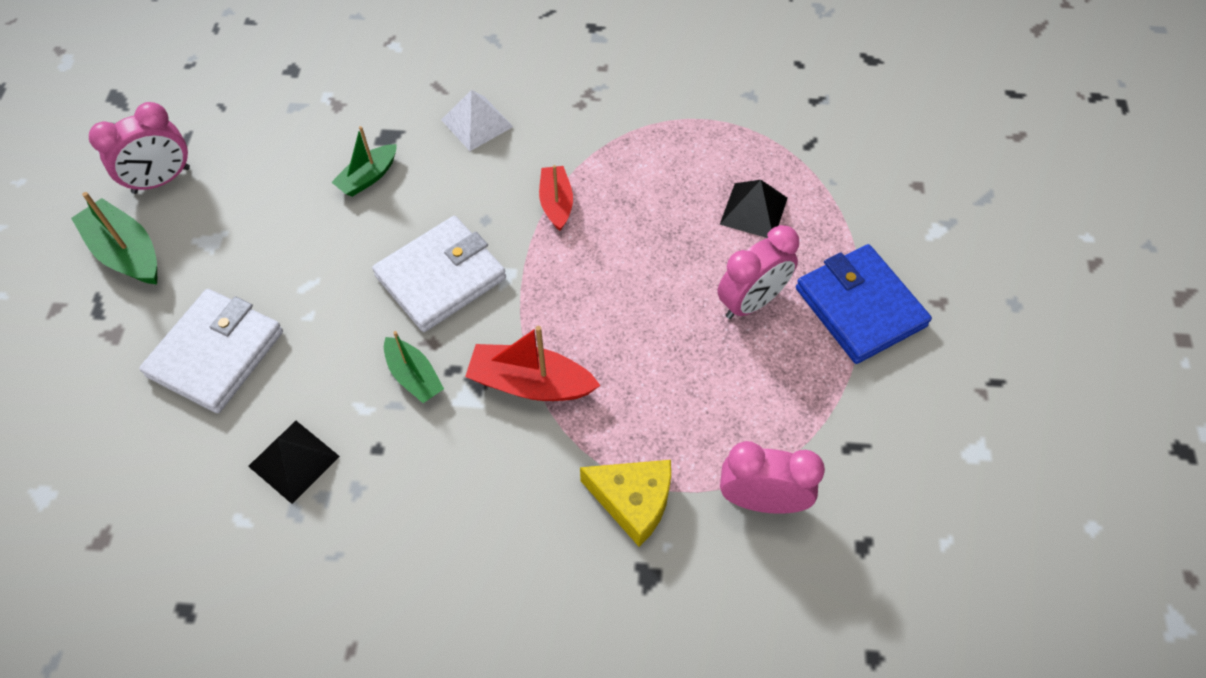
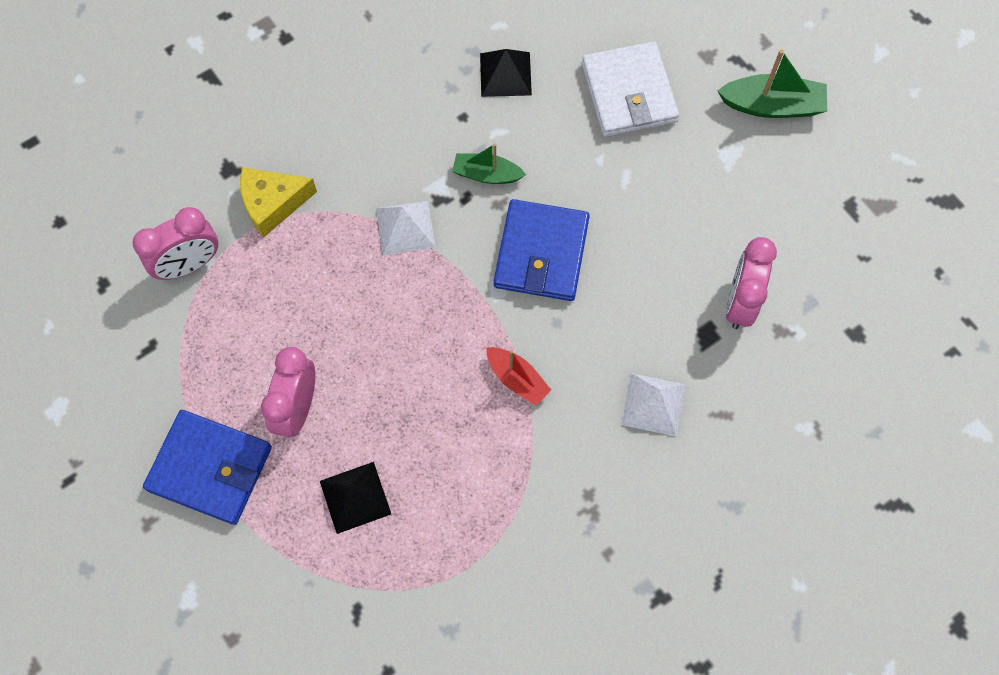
camera: 140 degrees right, 10 degrees up
pink clock [89,102,190,194] -> pink clock moved to [726,237,777,329]
green boat [331,126,397,197] -> none
white wallet [372,216,506,332] -> blue wallet [494,199,590,301]
red boat [465,326,601,401] -> white pyramid [376,201,436,255]

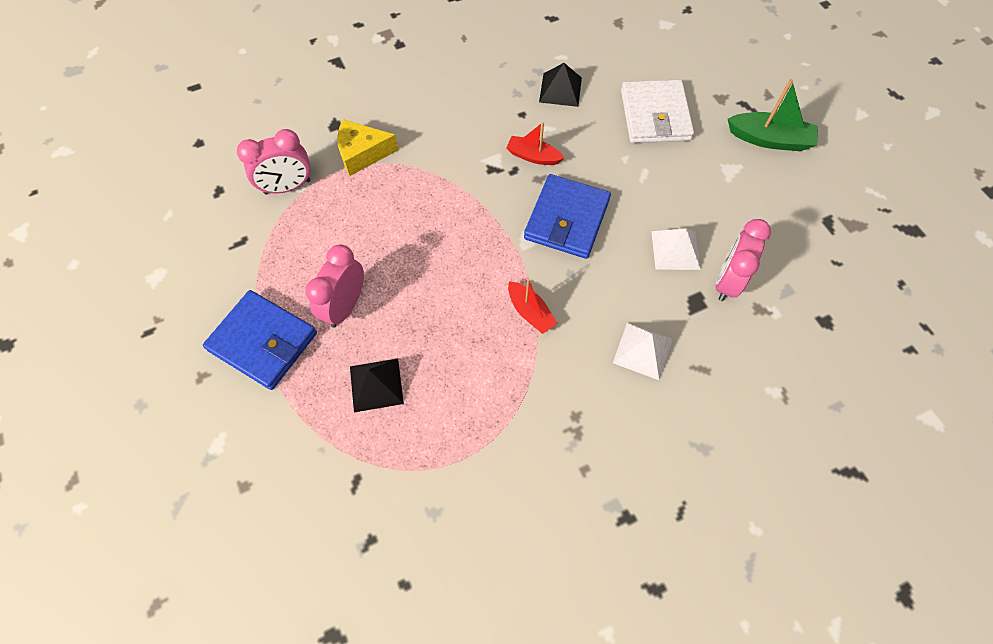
camera: 10 degrees right, 5 degrees down
white pyramid [376,201,436,255] -> white pyramid moved to [651,228,701,270]
green boat [452,143,526,184] -> red boat [506,122,564,165]

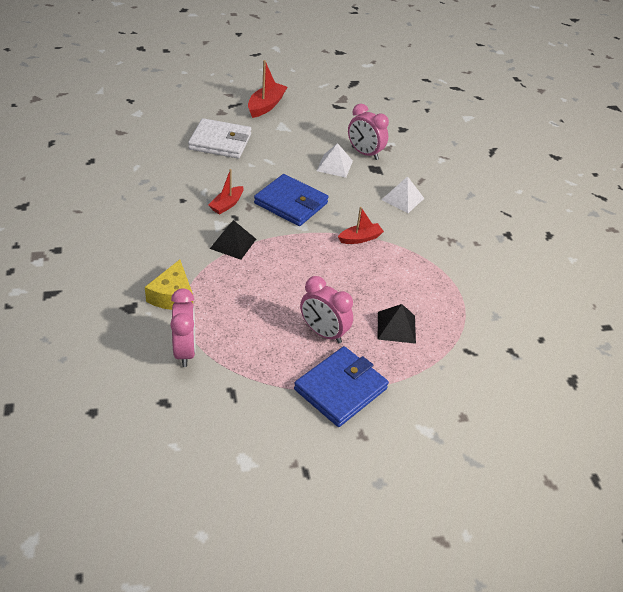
camera: 80 degrees left, 20 degrees down
black pyramid [539,63,582,107] -> black pyramid moved to [210,220,256,260]
green boat [728,79,818,151] -> red boat [248,60,287,118]

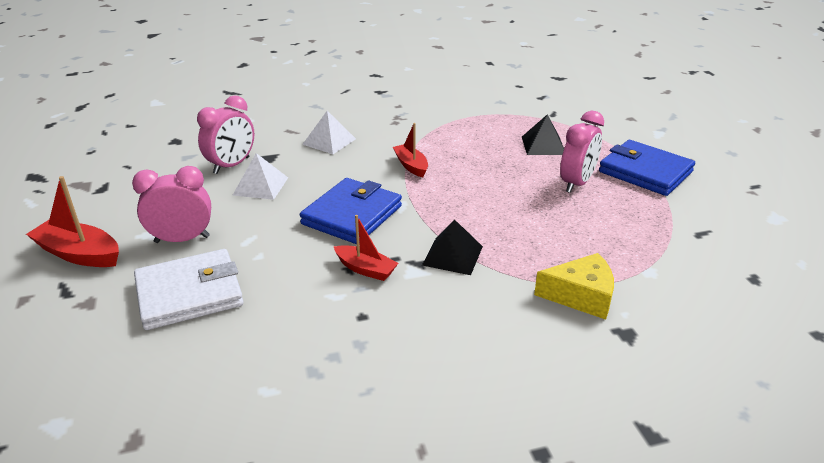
camera: 90 degrees left, 10 degrees down
pink clock [170,289,195,367] -> pink clock moved to [132,166,211,243]
white wallet [188,118,251,158] -> white wallet turned 60 degrees clockwise [134,249,244,330]

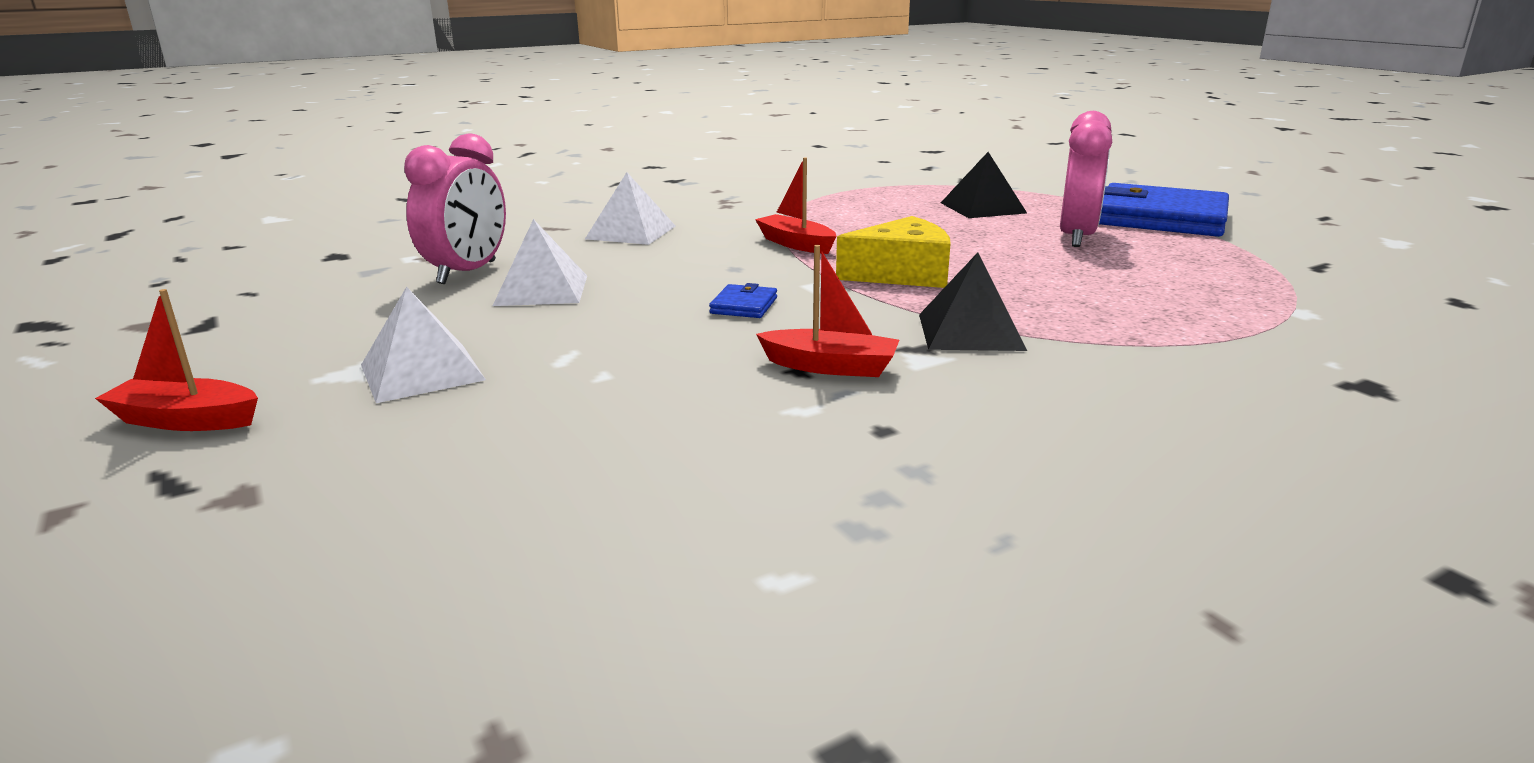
camera: 15 degrees left, 10 degrees down
red boat [26,176,119,267] -> red boat [95,289,258,431], size x0.66
pink clock [132,166,211,243] -> white pyramid [361,287,486,403]
white wallet [134,249,244,330] -> none
blue wallet [300,178,402,244] -> blue wallet [709,283,777,318], size x0.40
yellow cheese [534,253,614,320] -> yellow cheese moved to [836,216,950,288]

